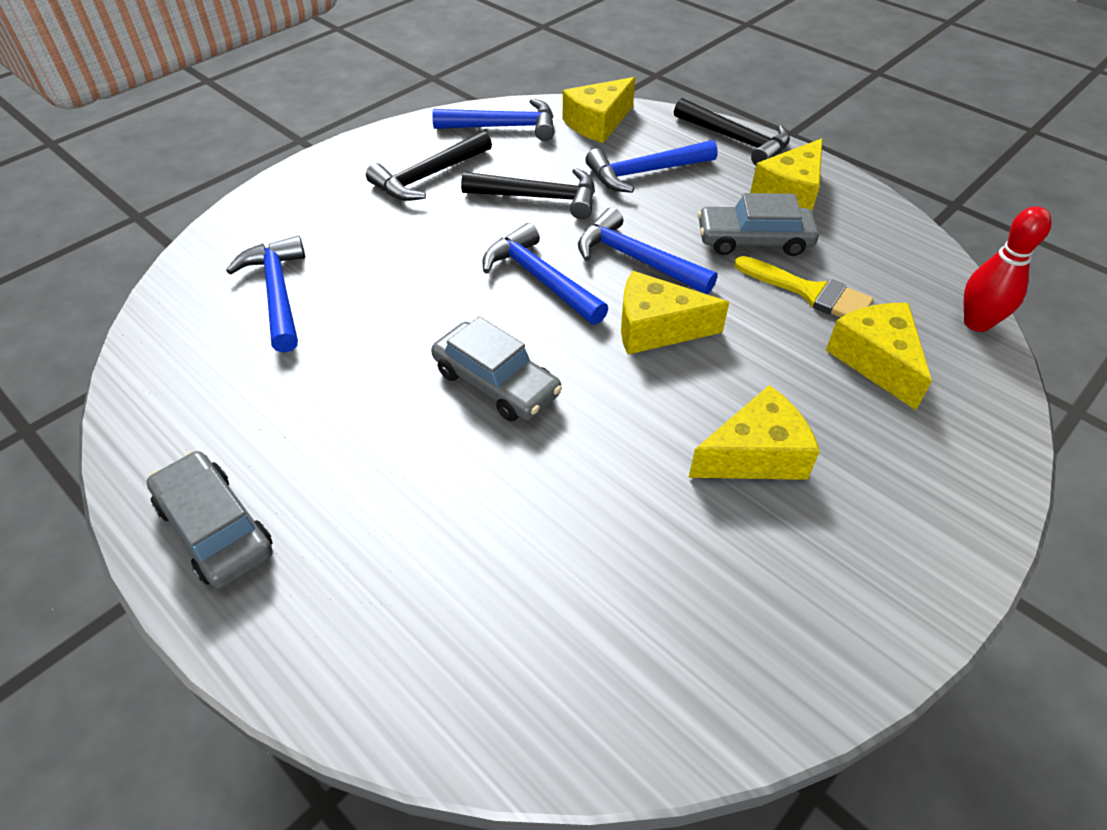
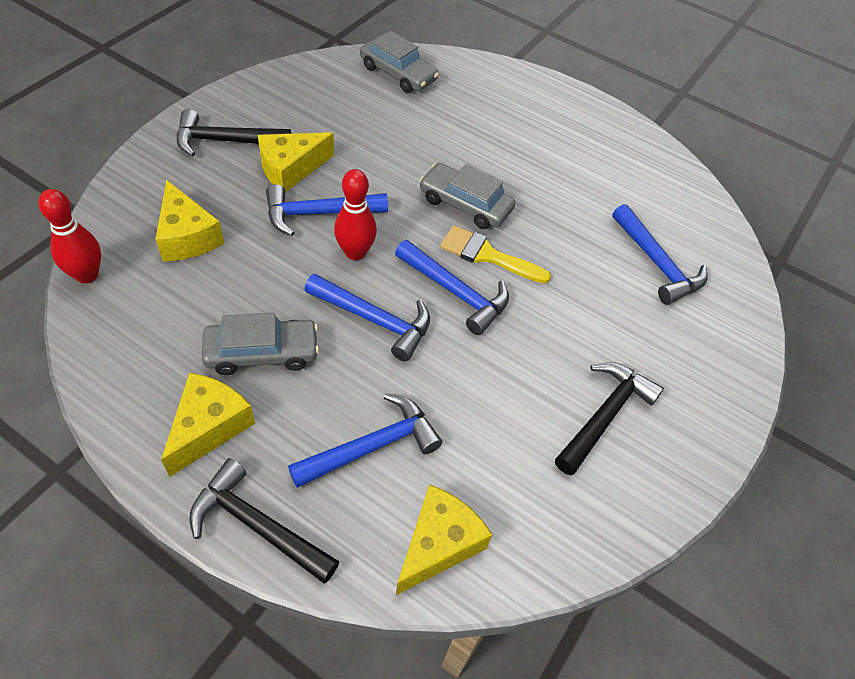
camera: 165 degrees right, 5 degrees up
grey car [147,451,273,588] -> grey car moved to [360,31,439,93]
blue hammer [432,98,554,141] -> blue hammer moved to [266,184,388,236]
black hammer [461,168,595,219] -> black hammer moved to [177,109,291,157]
yellow cheese [621,271,729,354] -> red bowling pin [334,169,377,260]
yellow brush [734,256,874,317] -> yellow brush moved to [440,225,551,284]

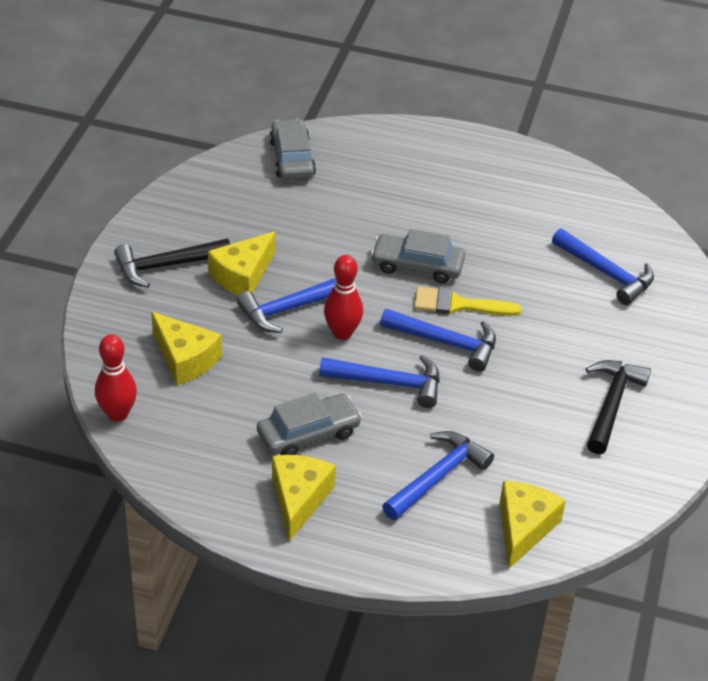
camera: 15 degrees left, 10 degrees down
black hammer [189,458,339,583] -> none
grey car [360,31,439,93] -> grey car turned 120 degrees counterclockwise [269,119,316,180]

